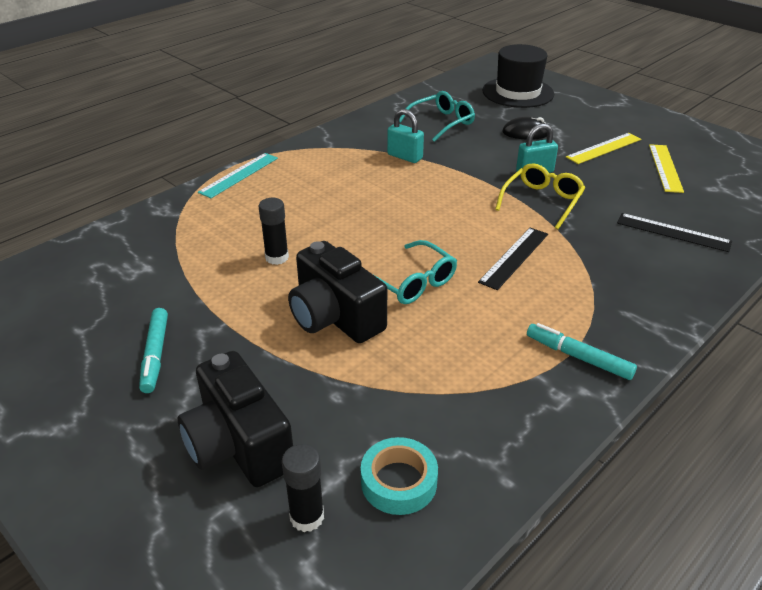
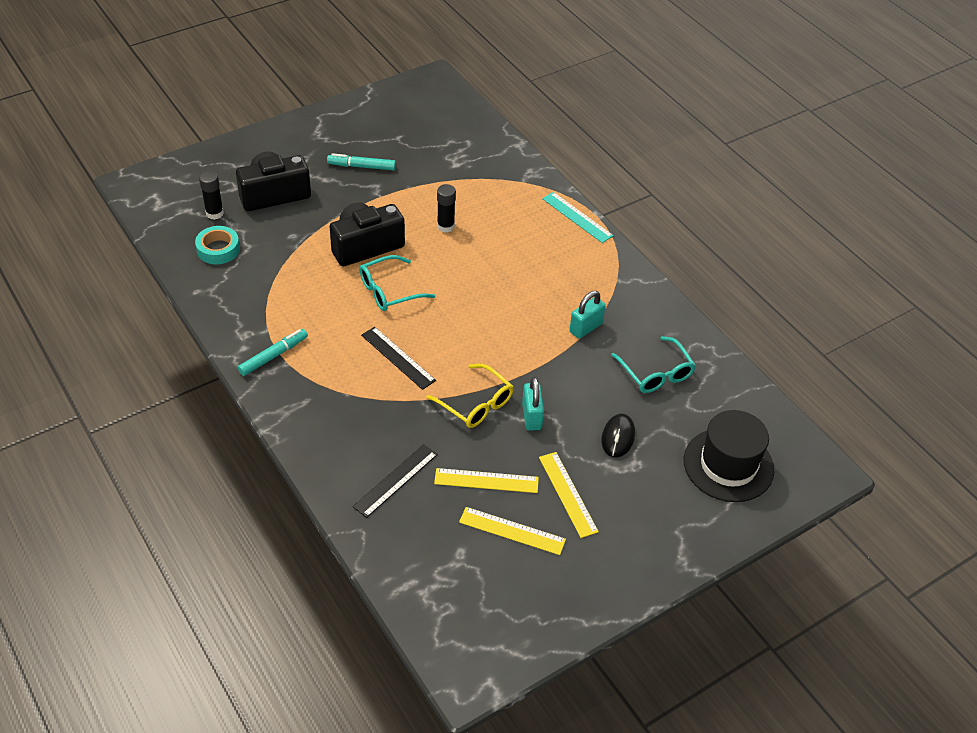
camera: 100 degrees right, 10 degrees up
none -> yellow ruler [434,468,539,493]

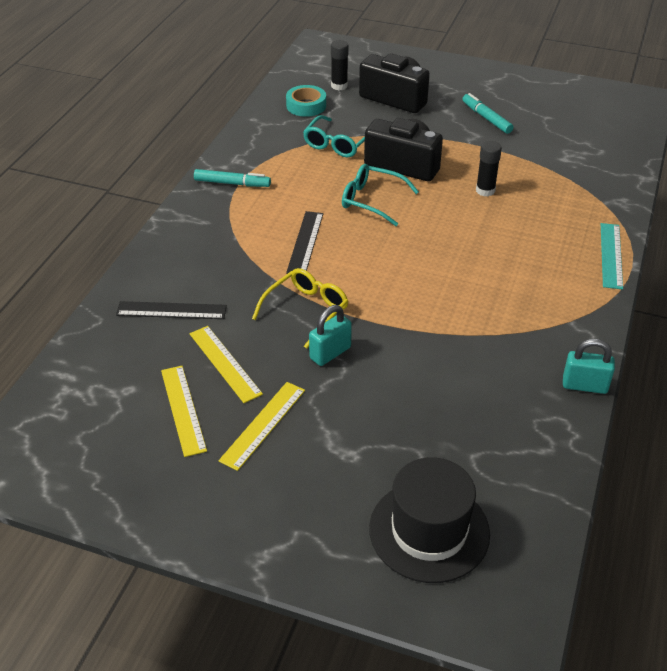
camera: 55 degrees right, 5 degrees down
yellow glasses [426,364,514,428] -> yellow glasses turned 150 degrees counterclockwise [252,268,348,349]
turquoise padlock [570,291,606,339] -> turquoise padlock moved to [563,339,615,394]
black mouse [601,413,635,457] -> none
turquoise glasses [611,336,696,393] -> turquoise glasses moved to [303,115,365,157]

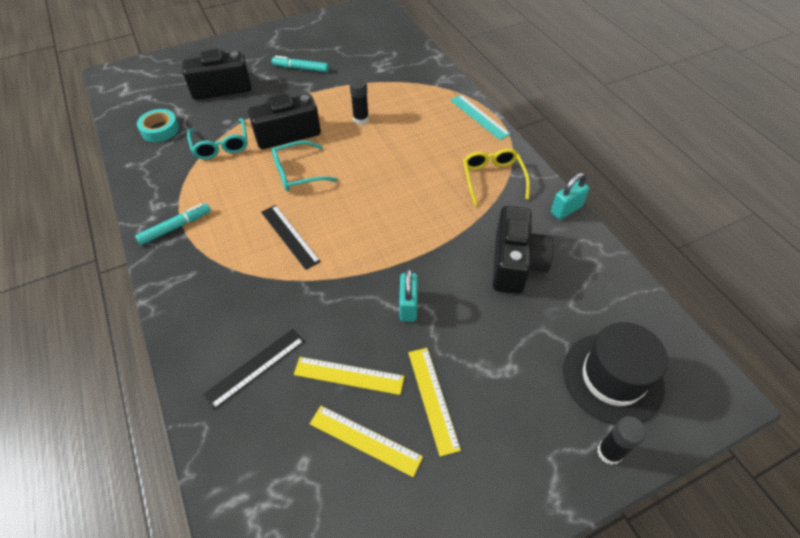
camera: 45 degrees left, 10 degrees up
yellow glasses [252,268,348,349] -> yellow glasses moved to [463,148,530,205]
black glue stick [331,40,349,90] -> black glue stick moved to [597,416,646,465]
none -> black camera [493,206,554,294]

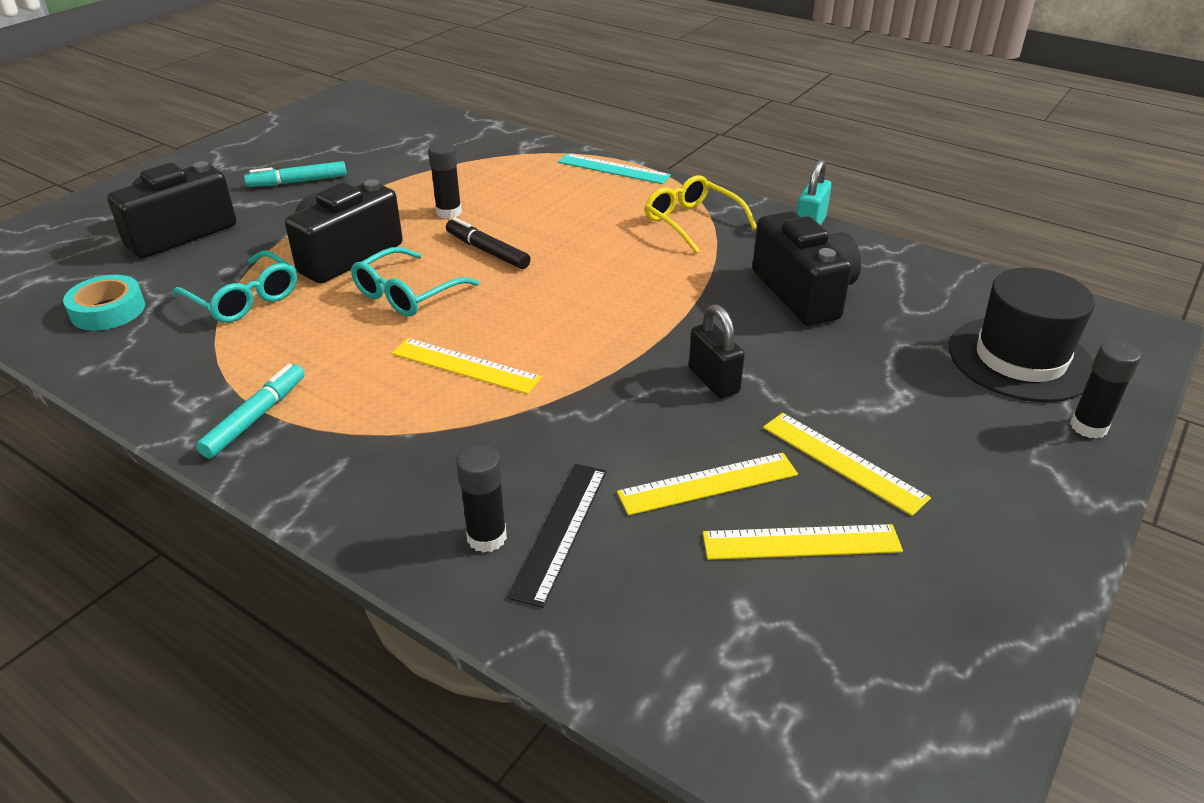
camera: 30 degrees left, 15 degrees down
black ruler [261,205,321,270] -> yellow ruler [392,338,542,394]
turquoise padlock [399,268,418,322] -> black padlock [689,304,745,398]
none -> black marker [446,217,531,269]
none -> black glue stick [456,444,507,553]

